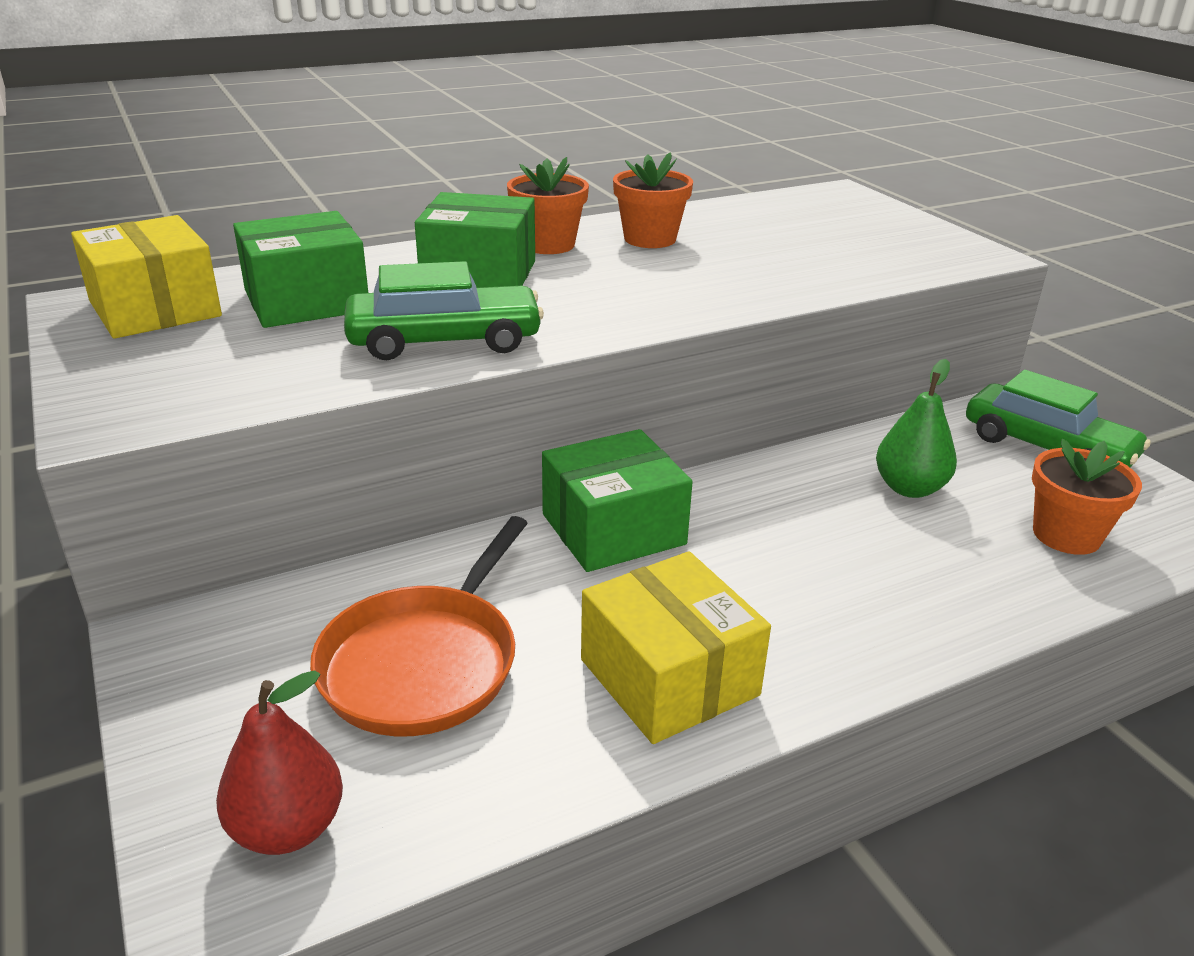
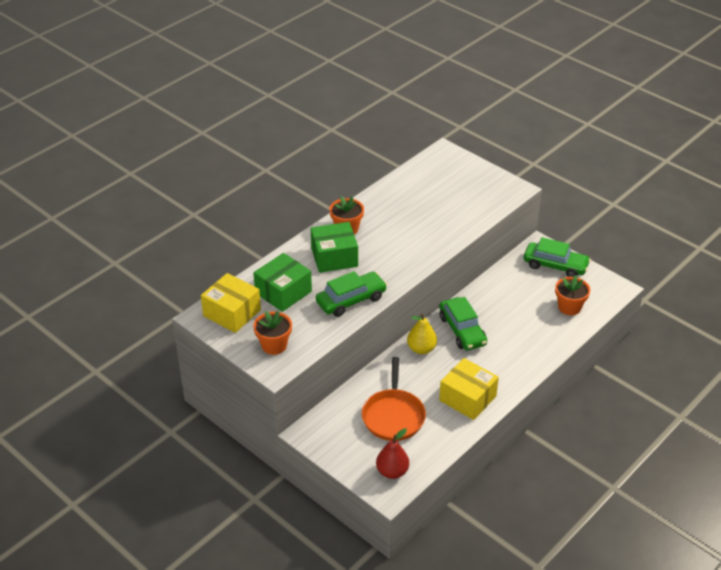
camera: 20 degrees left, 10 degrees up
green box [542,429,693,572] -> yellow pear [407,313,437,354]
orange flower pot [613,152,693,248] -> orange flower pot moved to [253,311,292,355]
green pear [876,359,957,498] -> none
none -> green car [439,297,487,350]

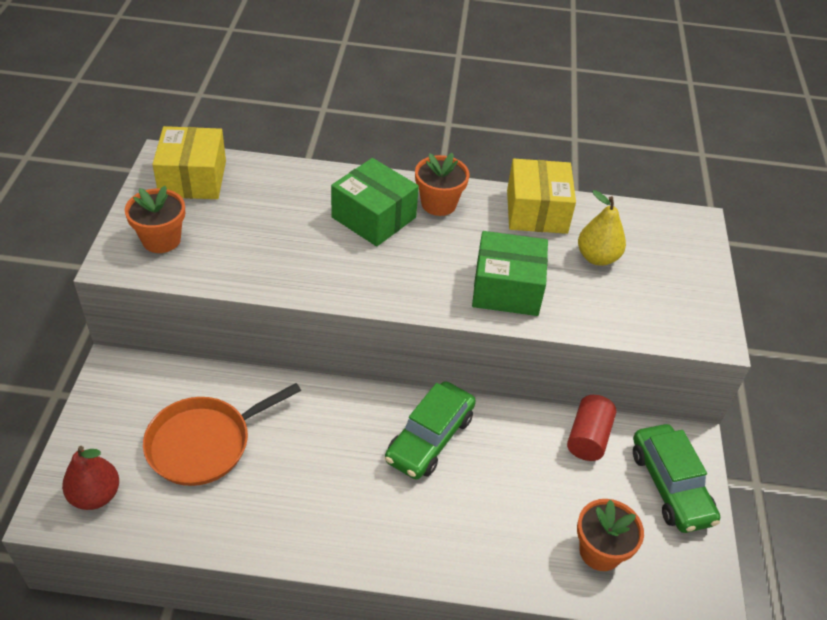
camera: 50 degrees right, 5 degrees up
green box [254,253,312,312] -> green box moved to [472,231,548,316]
green car [316,271,387,317] -> none
yellow pear [407,313,437,354] -> yellow pear moved to [578,190,626,266]
yellow box [439,358,499,420] -> yellow box moved to [507,159,576,234]
none -> red cylinder [567,395,616,461]

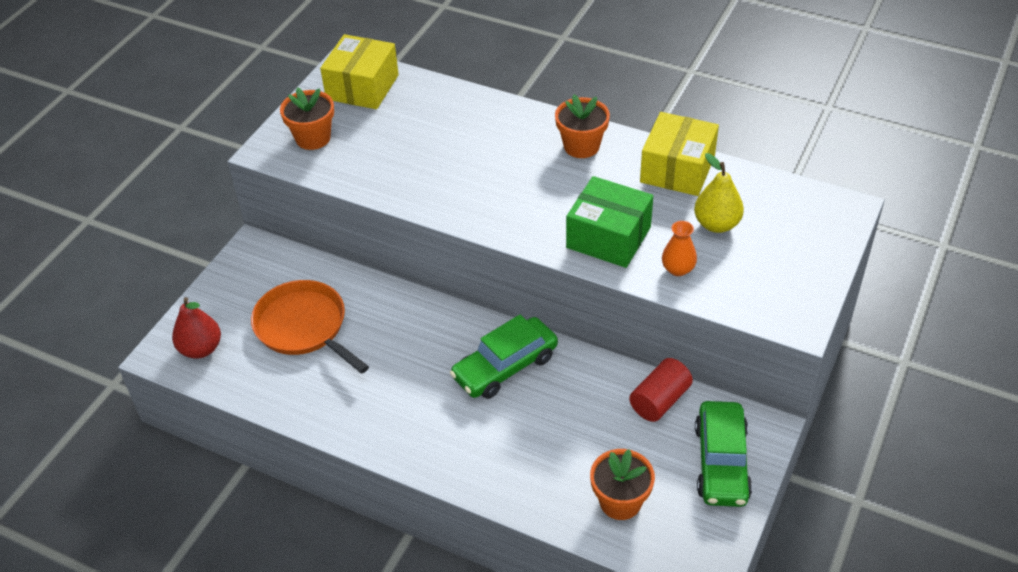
camera: 25 degrees right, 0 degrees up
orange pan [143,383,301,486] -> orange pan turned 60 degrees clockwise [251,280,369,374]
green box [331,158,419,247] -> none
none -> orange vase [662,221,697,276]

